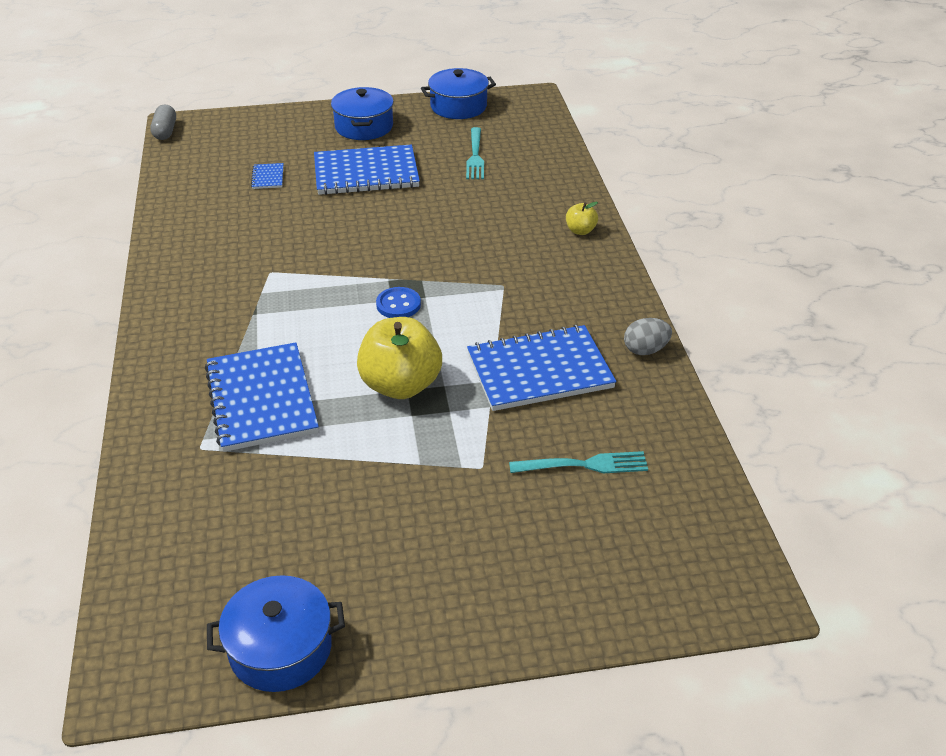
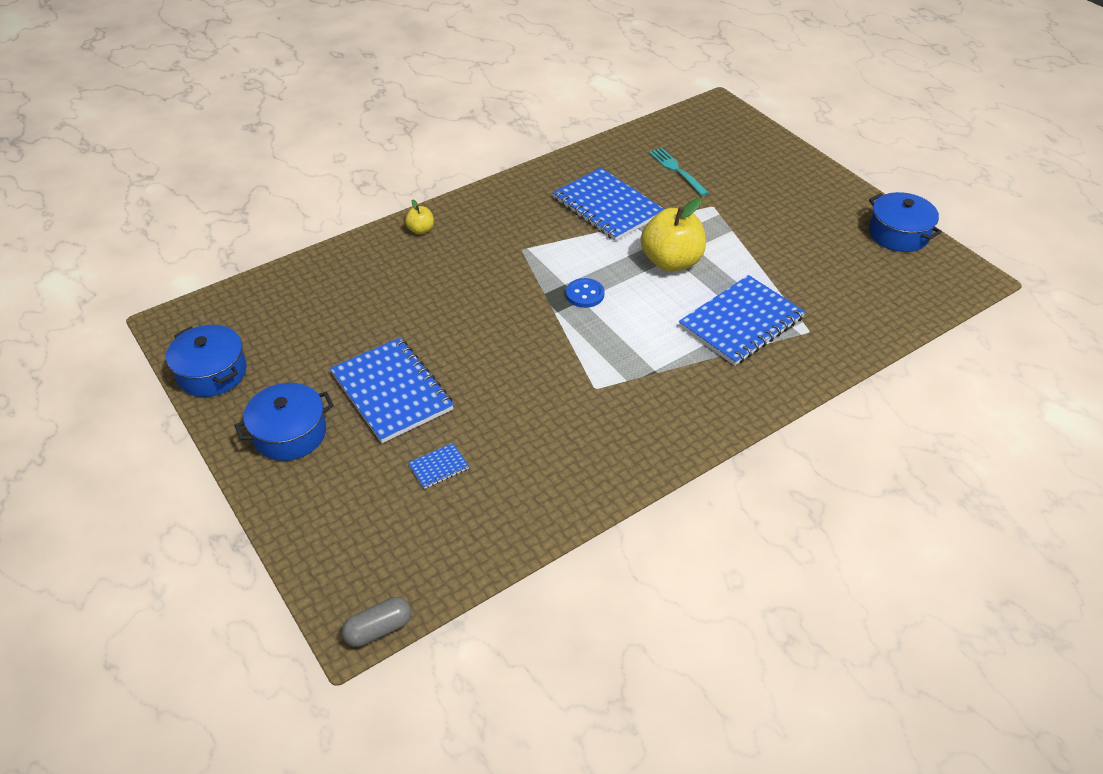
camera: 115 degrees left, 5 degrees up
turquoise fork [466,127,484,179] -> none
grey egg [624,318,672,355] -> none

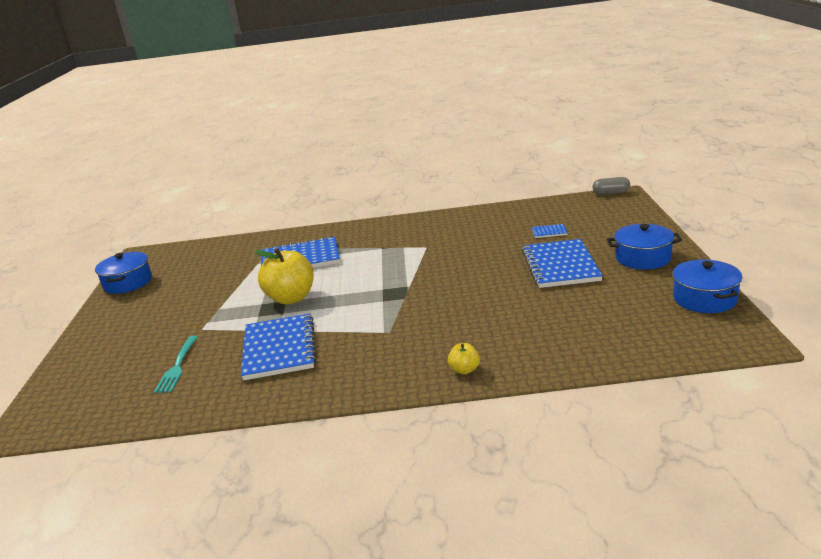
camera: 145 degrees left, 20 degrees down
blue button [566,278,605,308] -> none

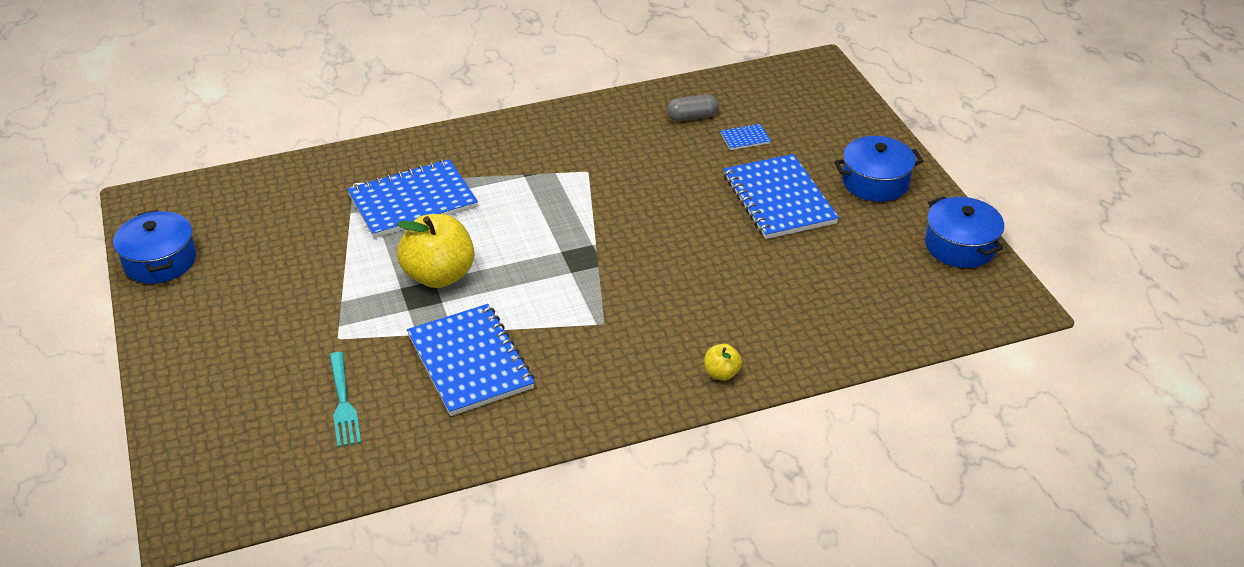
camera: 20 degrees left, 15 degrees up
grey capsule [592,177,630,195] -> grey capsule moved to [667,94,719,121]

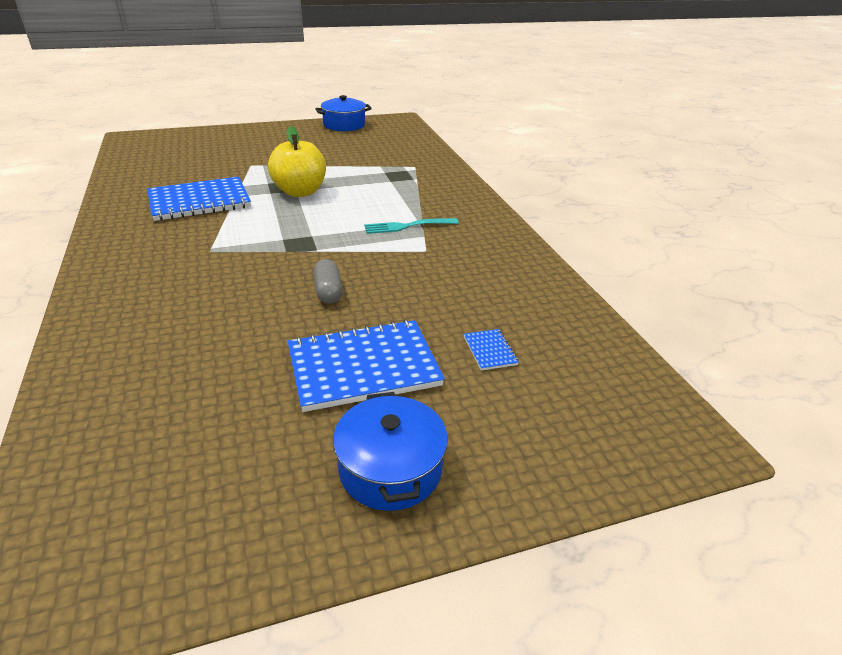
camera: 90 degrees right, 5 degrees down
turquoise fork [330,352,361,447] -> turquoise fork moved to [364,218,458,234]
blue notebook [347,159,478,238] -> none
grey capsule [667,94,719,121] -> grey capsule moved to [313,259,343,304]
yellow apple [704,344,742,381] -> none
blue pot [925,196,1004,268] -> none

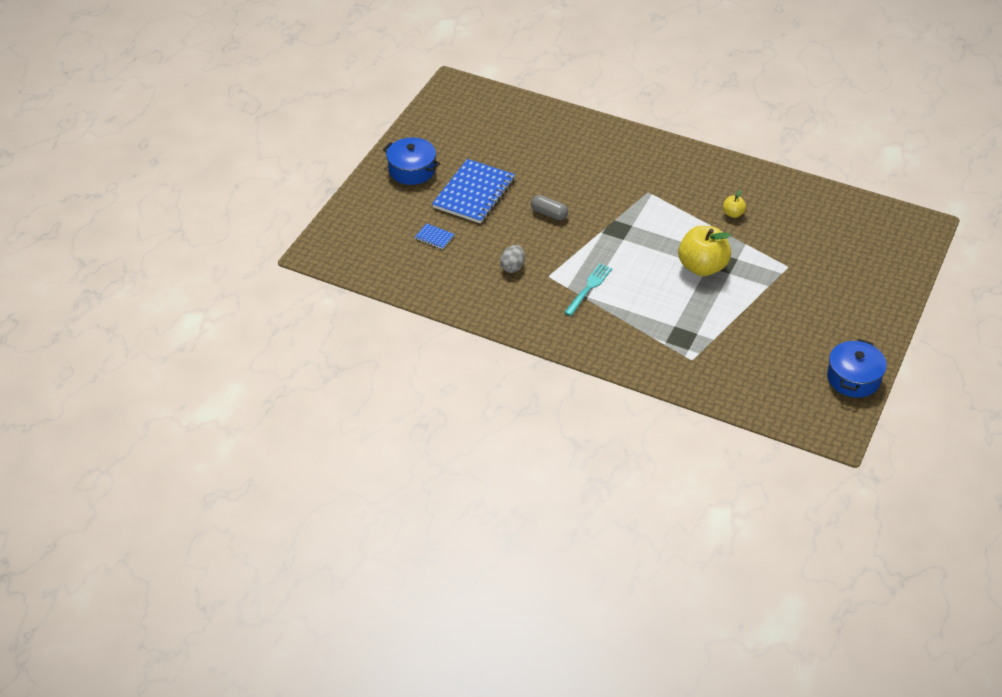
camera: 135 degrees right, 10 degrees up
blue notebook [147,176,251,221] -> yellow apple [723,190,746,218]
none -> grey egg [500,245,525,273]

